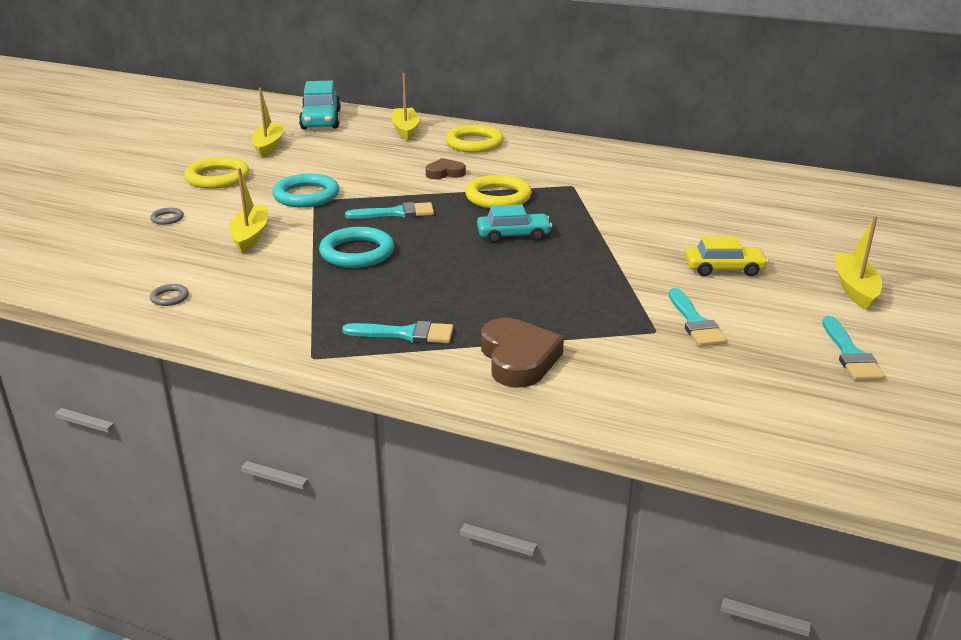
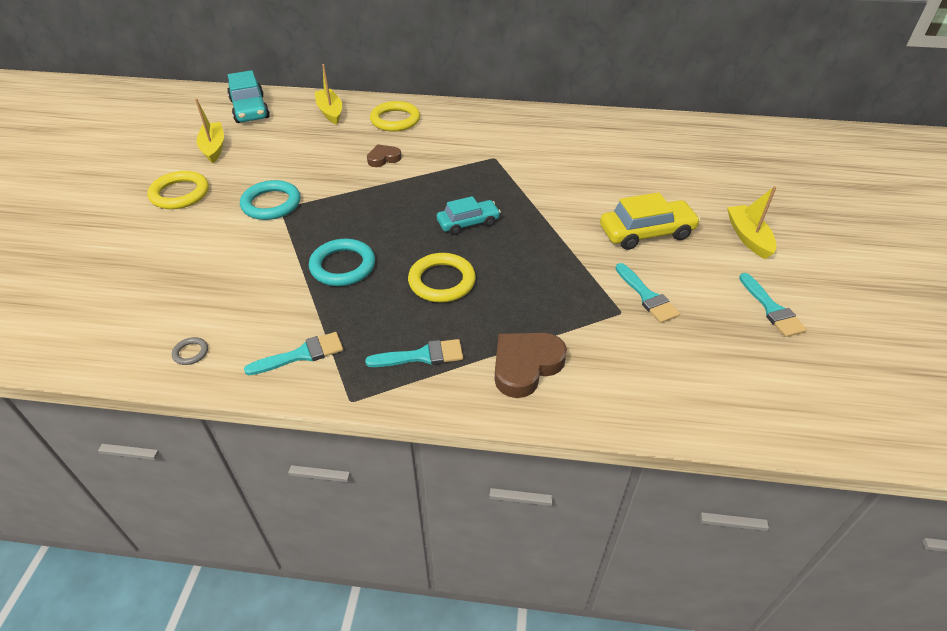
camera: 15 degrees left, 15 degrees up
grey ring [150,208,184,225] -> none
yellow boat [229,168,269,253] -> none
turquoise brush [345,202,434,219] -> turquoise brush moved to [244,332,343,375]
yellow ring [465,175,532,208] -> yellow ring moved to [408,253,476,302]
brown heart [481,318,564,387] -> brown heart turned 105 degrees counterclockwise [495,333,567,398]
yellow car [685,236,768,276] -> yellow car [600,192,701,250], size x1.50

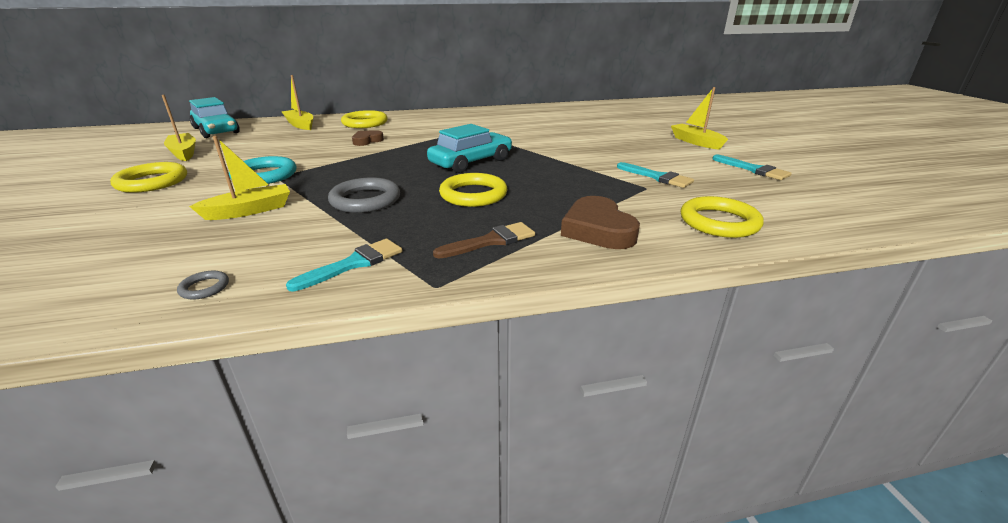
camera: 20 degrees left, 15 degrees down
turquoise ring [309,239,375,286] -> grey ring [328,177,400,213]
turquoise brush [365,339,463,367] -> brown brush [433,222,535,259]
turquoise car [437,196,501,235] -> turquoise car [427,124,512,173], size x1.50
brown heart [495,333,567,398] -> brown heart turned 45 degrees counterclockwise [561,196,640,249]
yellow car [600,192,701,250] -> none
none -> yellow boat [189,136,290,220]
none -> yellow ring [680,196,763,238]

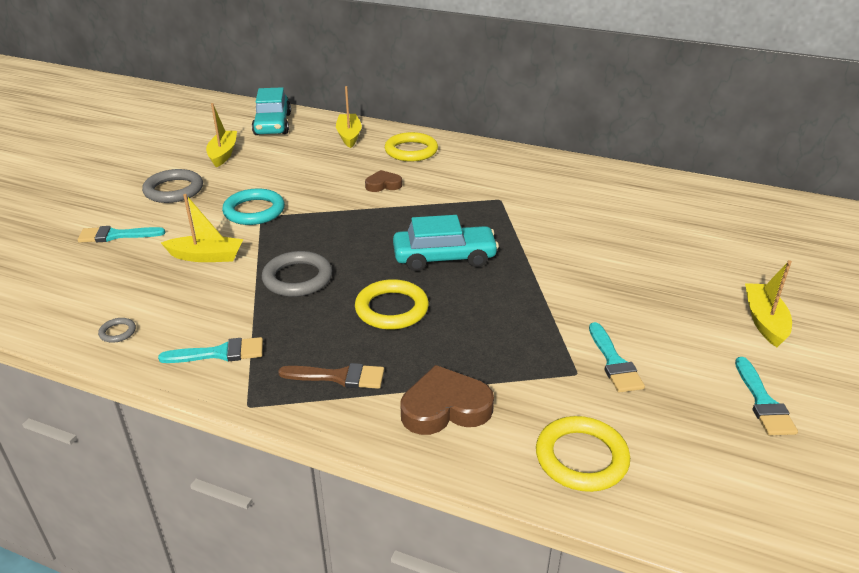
camera: 35 degrees right, 5 degrees up
yellow ring [110,162,187,193] -> grey ring [142,169,203,203]
brown heart [561,196,640,249] -> brown heart turned 60 degrees clockwise [401,365,494,435]
none -> turquoise brush [78,226,165,243]

